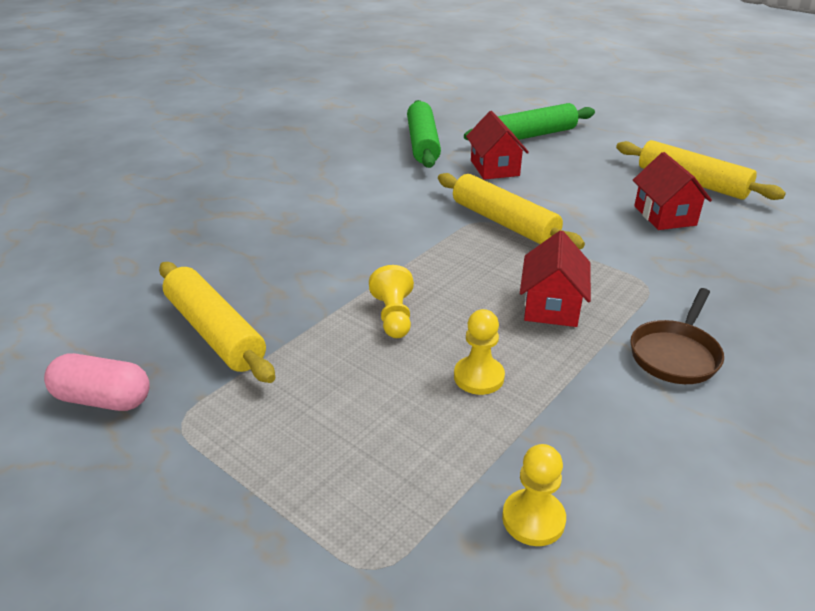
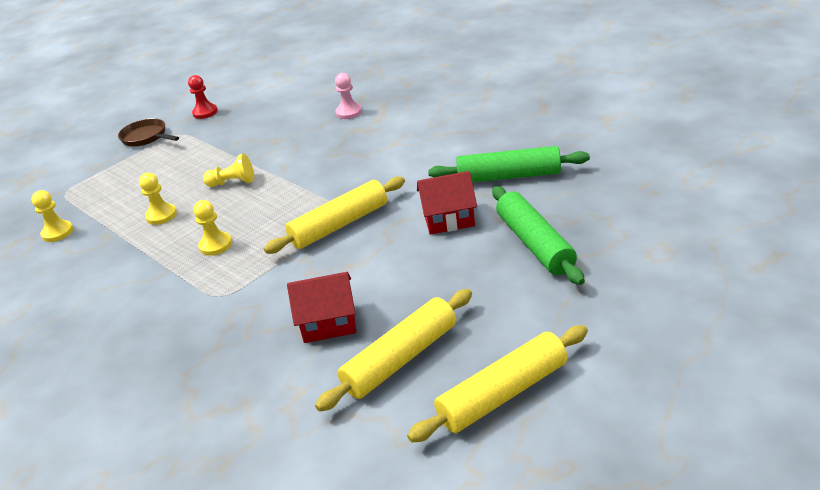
camera: 100 degrees right, 0 degrees up
pink capsule [44,353,150,411] -> red pawn [188,75,218,119]
yellow rolling pin [159,262,275,383] -> yellow rolling pin moved to [407,325,588,442]
red house [520,230,591,327] -> yellow pawn [193,200,232,256]
brown pan [630,288,724,384] -> brown pan moved to [118,118,179,146]
none -> pink pawn [335,73,362,119]

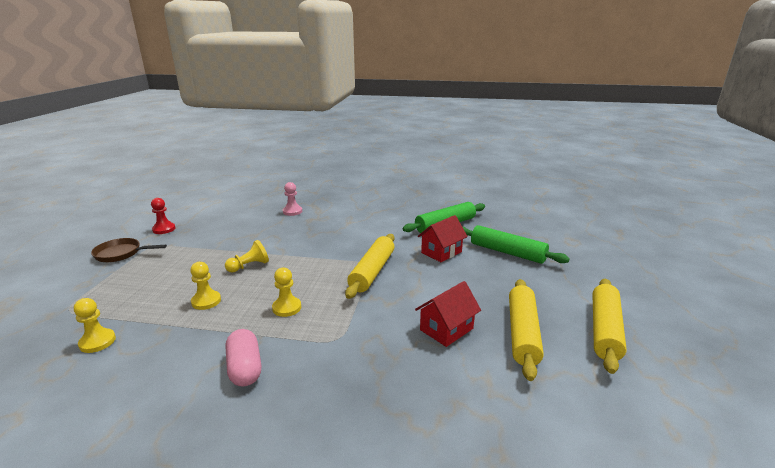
camera: 40 degrees left, 10 degrees down
none -> pink capsule [226,329,261,387]

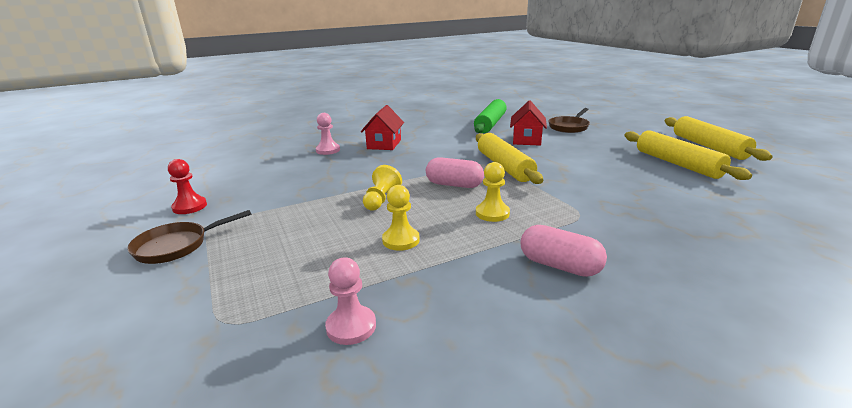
camera: 35 degrees left, 0 degrees up
yellow pawn [74,298,116,353] -> pink pawn [325,258,376,345]
red house [415,281,481,347] -> red house moved to [361,105,404,150]
green rolling pin [462,225,570,264] -> brown pan [549,108,590,133]
none -> pink capsule [426,157,484,188]

